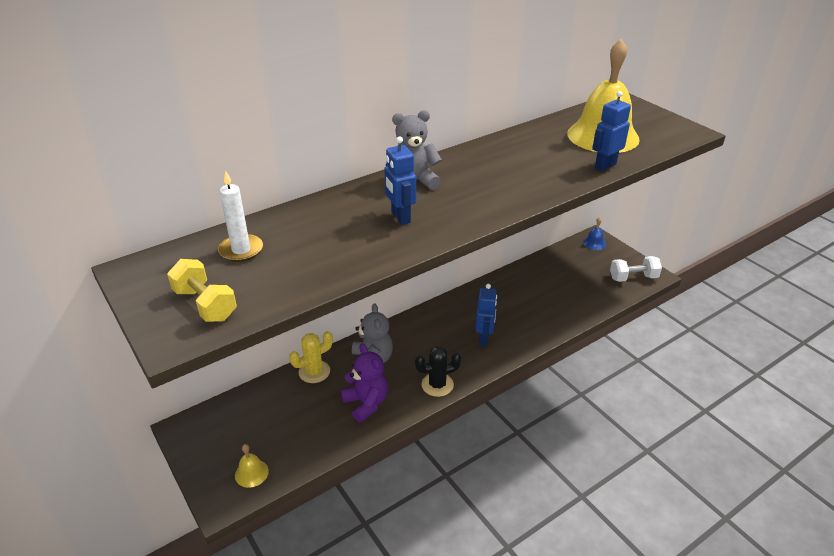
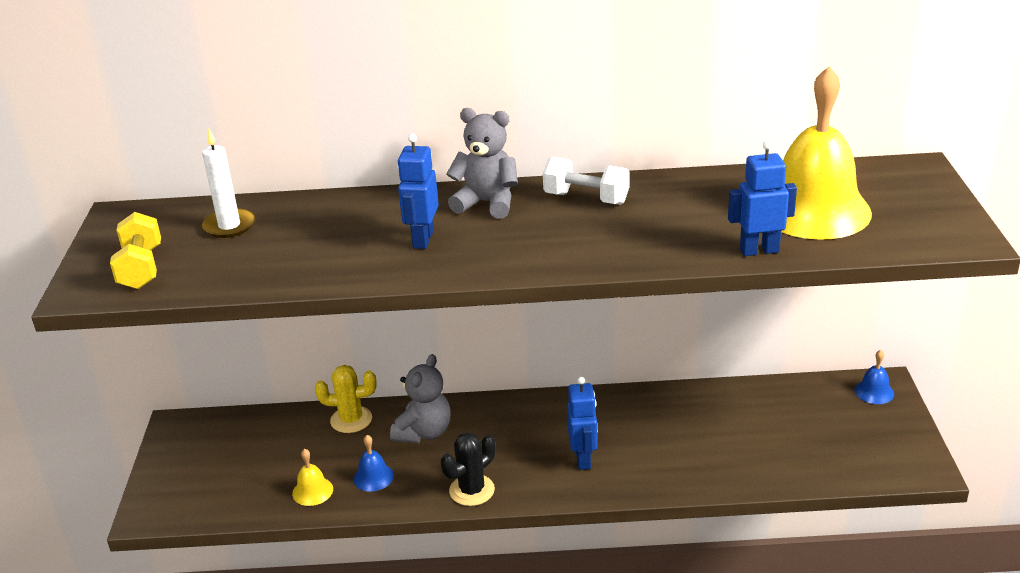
camera: 35 degrees right, 5 degrees down
yellow bell [235,444,269,488] -> yellow bell moved to [292,449,333,506]
purple teddy bear [341,344,388,423] -> blue bell [353,435,394,492]
black cactus [415,346,461,397] -> black cactus turned 60 degrees counterclockwise [441,432,496,506]
blue robot [475,284,497,346] -> blue robot turned 45 degrees counterclockwise [567,377,598,470]
white dumbbell [610,256,662,282] -> white dumbbell moved to [543,156,629,205]

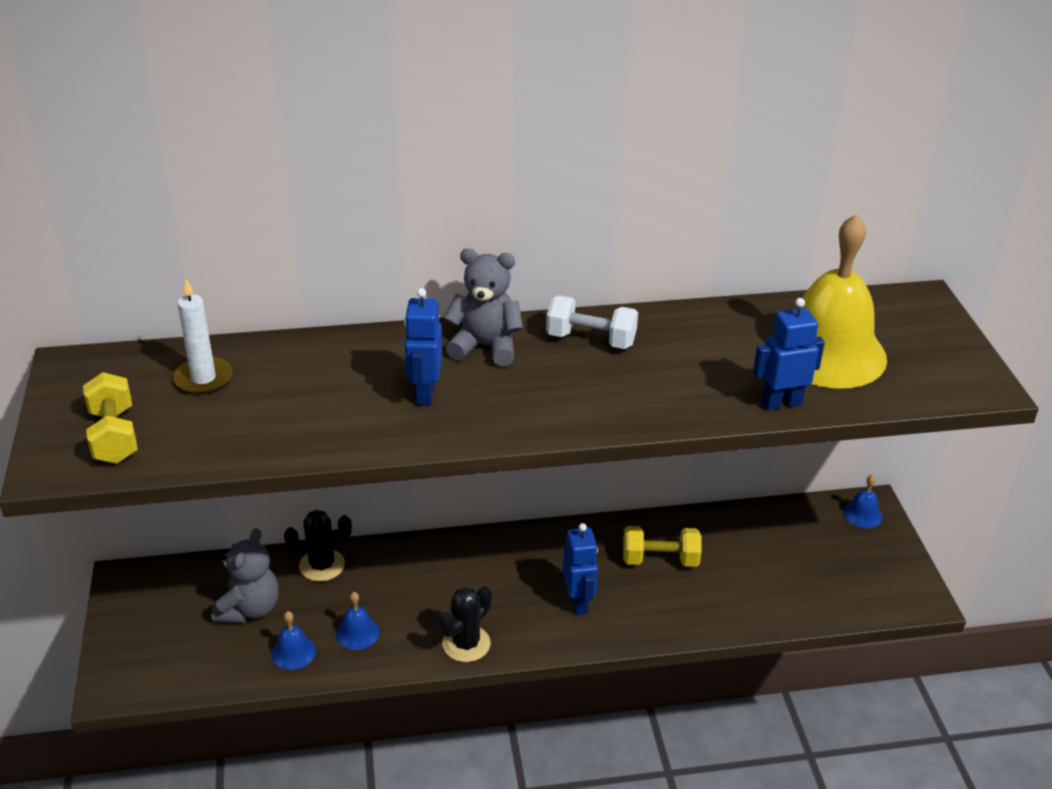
camera: 10 degrees left, 5 degrees up
yellow bell [292,449,333,506] -> blue bell [271,611,316,670]
yellow cactus [315,365,377,433] -> black cactus [284,510,352,582]
grey teddy bear [390,354,451,443] -> grey teddy bear moved to [211,528,279,623]
none -> yellow dumbbell [623,526,702,567]

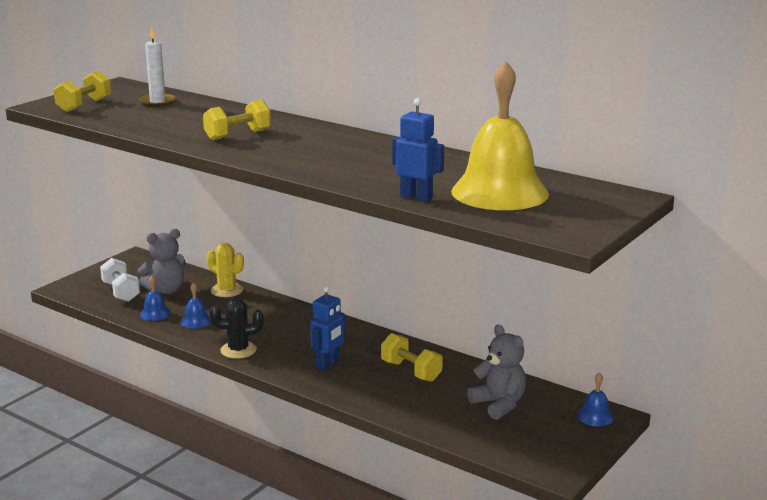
camera: 45 degrees right, 15 degrees down
black cactus [284,510,352,582] -> yellow cactus [207,243,244,297]
blue robot [404,288,442,406] -> yellow dumbbell [203,99,271,140]
grey teddy bear [444,248,523,366] -> grey teddy bear moved to [467,325,526,420]
white dumbbell [546,295,638,349] -> white dumbbell moved to [100,258,140,302]

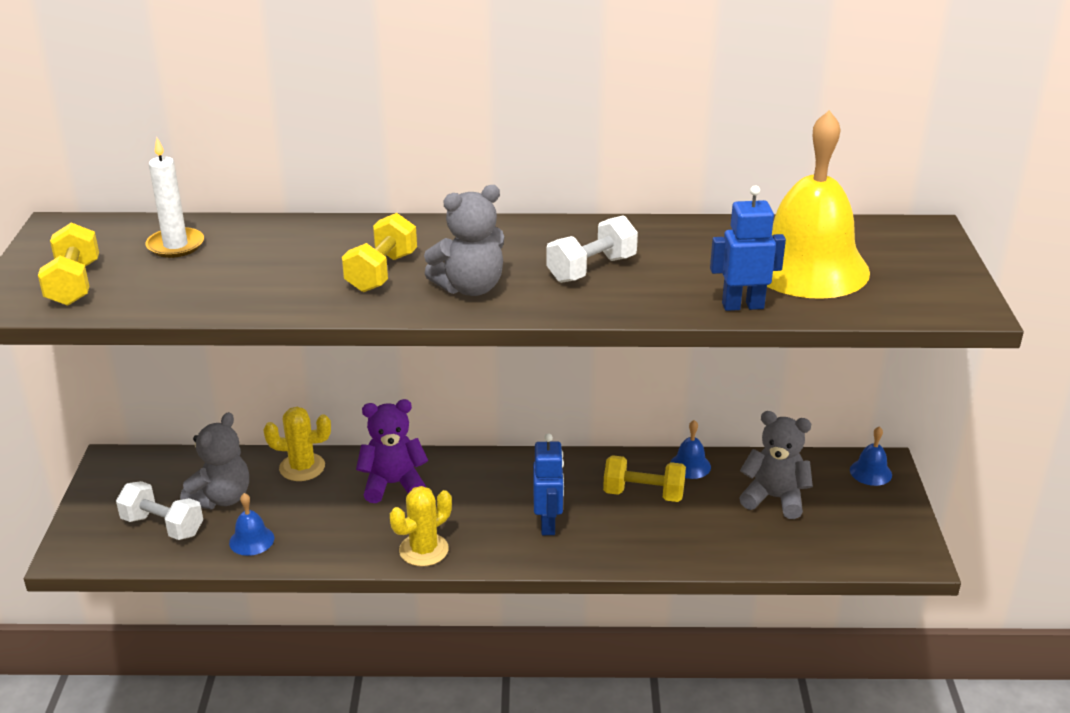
camera: 35 degrees left, 10 degrees up
blue bell [181,282,211,328] -> blue bell moved to [670,420,711,479]
black cactus [209,298,264,359] -> yellow cactus [390,486,452,566]
none -> purple teddy bear [356,399,428,503]
none -> grey teddy bear [424,185,504,296]
none -> white dumbbell [546,215,638,283]

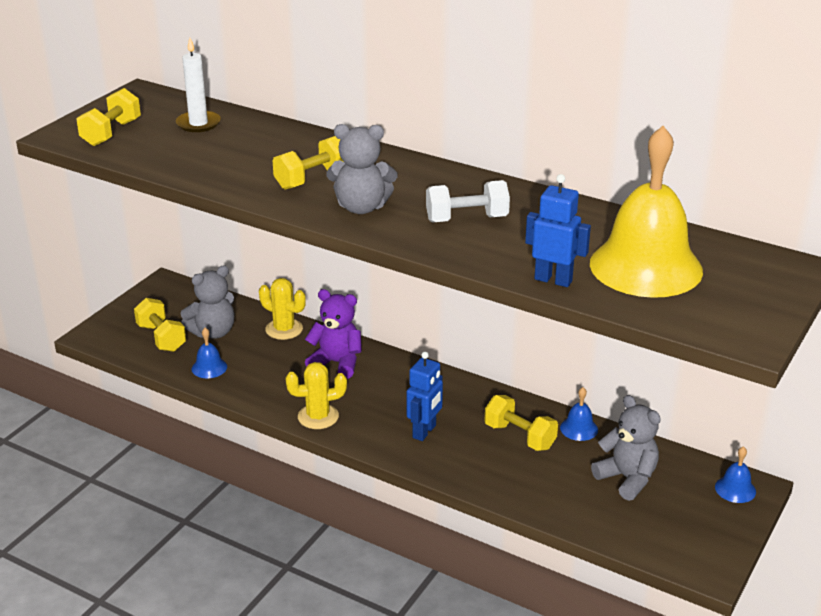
camera: 30 degrees right, 0 degrees up
white dumbbell [116,481,203,540] -> yellow dumbbell [134,298,186,352]

